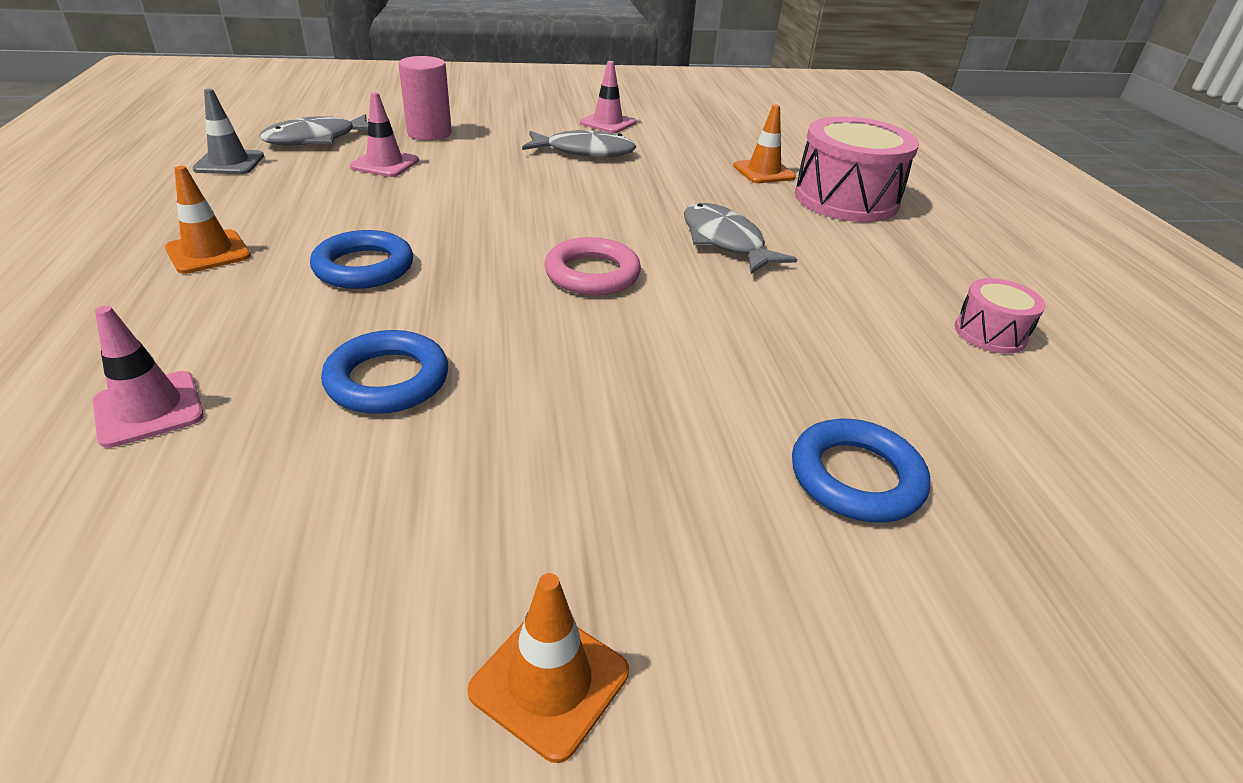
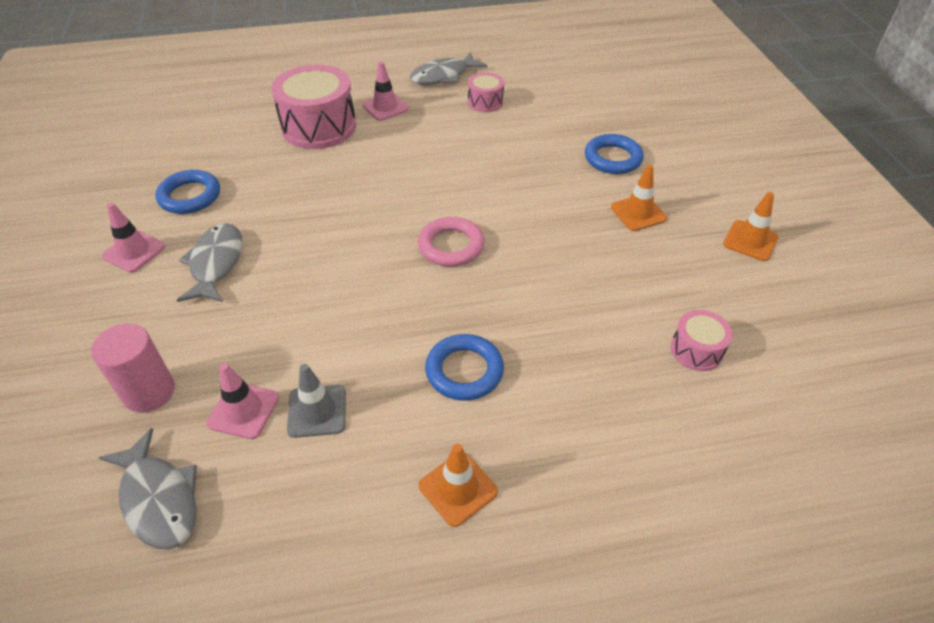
camera: 90 degrees left, 10 degrees up
pink traffic cone [93,306,204,448] -> pink traffic cone moved to [362,61,409,121]
grey traffic cone [192,89,264,174] -> grey traffic cone moved to [287,364,346,438]
blue ring [321,330,448,414] -> blue ring moved to [156,170,220,214]
grey fish [684,203,797,274] -> grey fish moved to [410,52,488,85]
orange traffic cone [733,104,796,183] -> orange traffic cone moved to [611,164,667,231]
none -> pink drum [671,310,733,371]

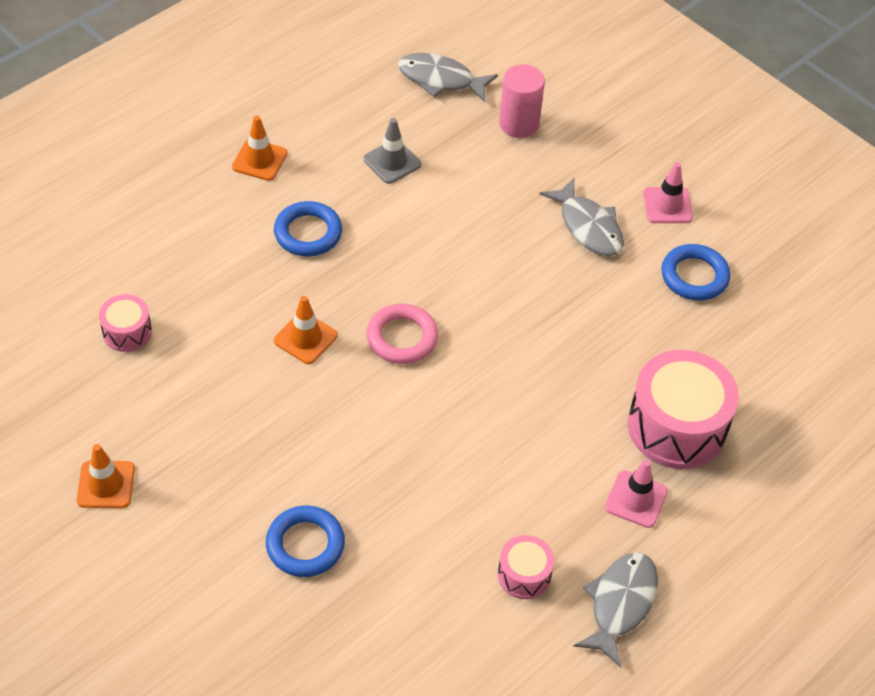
camera: 145 degrees right, 5 degrees up
pink traffic cone [206,363,279,439] -> none
orange traffic cone [611,164,667,231] -> orange traffic cone moved to [274,296,338,364]

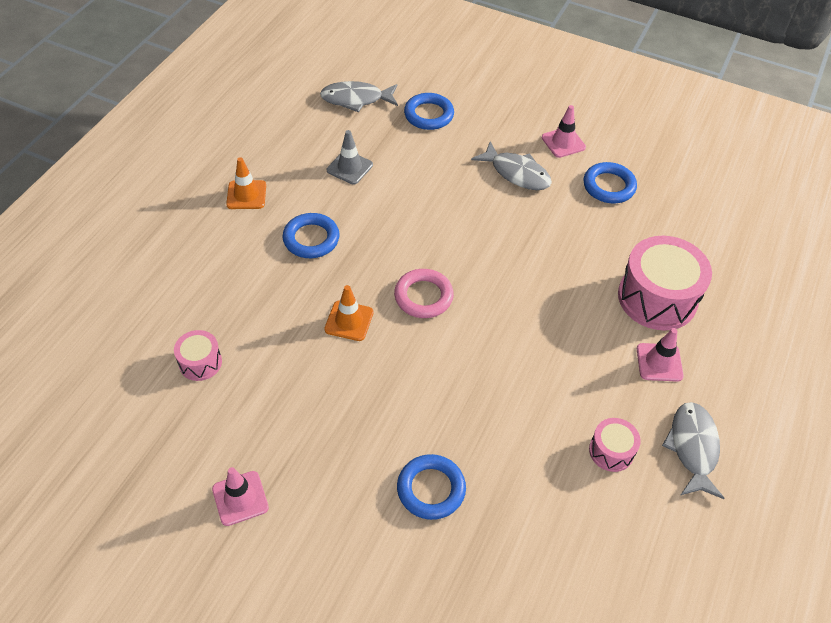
camera: 20 degrees left, 0 degrees up
orange traffic cone [77,444,135,508] -> pink traffic cone [212,467,269,526]
pink cylinder [499,64,545,138] -> blue ring [404,93,454,130]

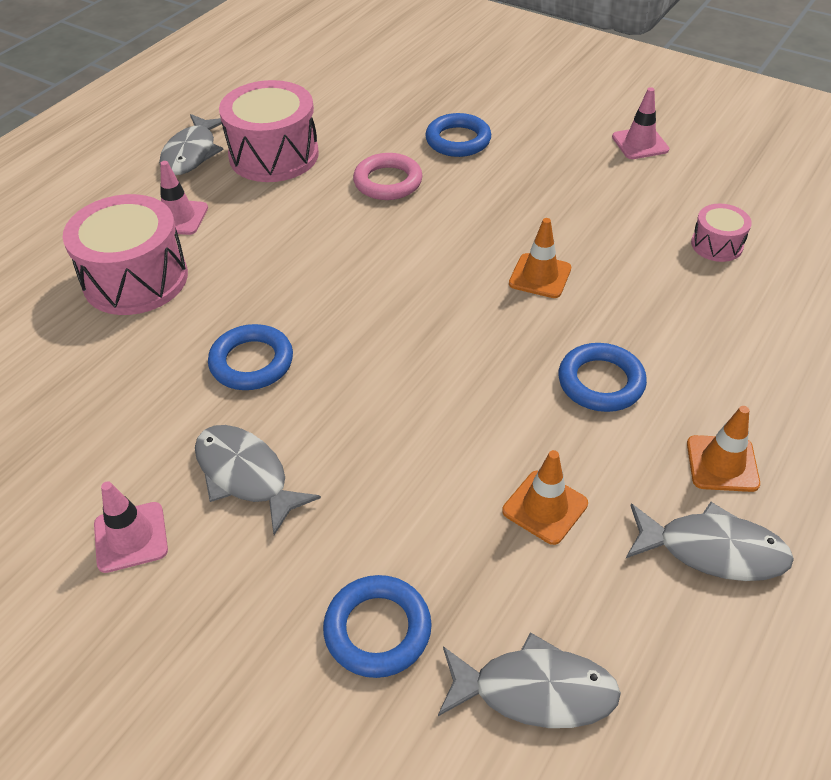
camera: 170 degrees left, 5 degrees down
grey traffic cone [327,130,373,185] -> orange traffic cone [502,450,588,545]
pink ring [394,269,454,318] -> pink ring moved to [353,153,422,200]
blue ring [583,162,637,203] -> blue ring moved to [208,324,293,390]
pink drum [589,418,641,472] -> pink drum [219,80,319,182], size x1.99
none -> grey fish [626,502,794,581]

